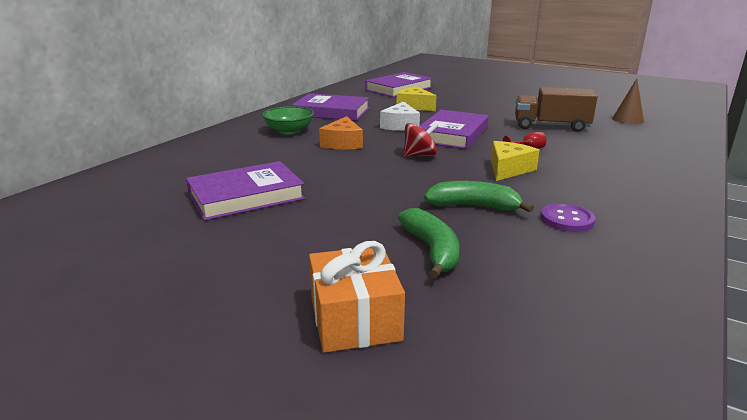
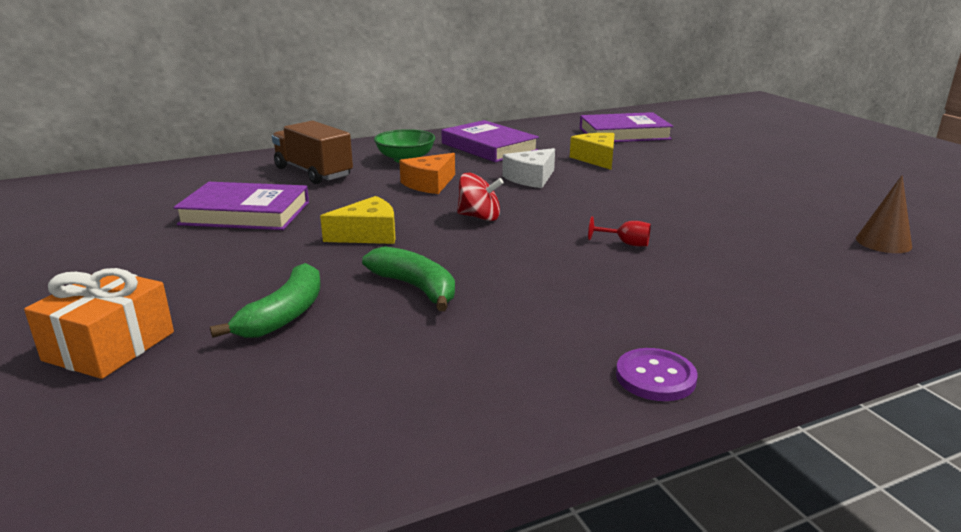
camera: 35 degrees right, 0 degrees up
purple book [420,110,488,149] -> none
yellow cheese [491,141,540,181] -> yellow cheese moved to [320,196,396,244]
brown truck [515,87,598,132] -> brown truck moved to [272,121,353,184]
purple button [541,203,595,232] -> purple button moved to [616,348,697,401]

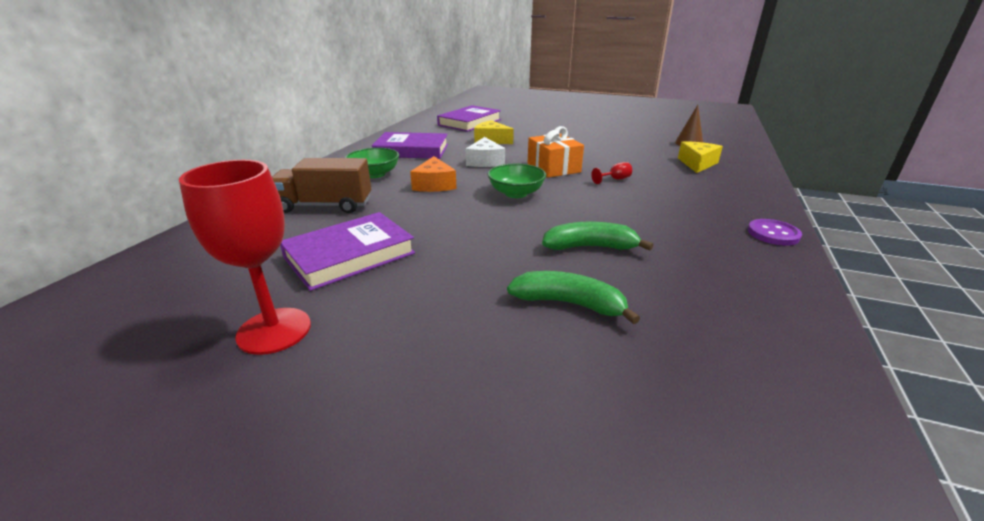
camera: 45 degrees left, 5 degrees up
orange gift [24,268,174,379] -> orange gift moved to [528,126,584,178]
green banana [210,263,321,338] -> green banana turned 45 degrees counterclockwise [507,271,640,324]
yellow cheese [320,196,396,244] -> yellow cheese moved to [678,141,723,173]
red spinning top [457,173,504,221] -> green bowl [487,164,546,198]
none -> red goblet [179,160,311,355]

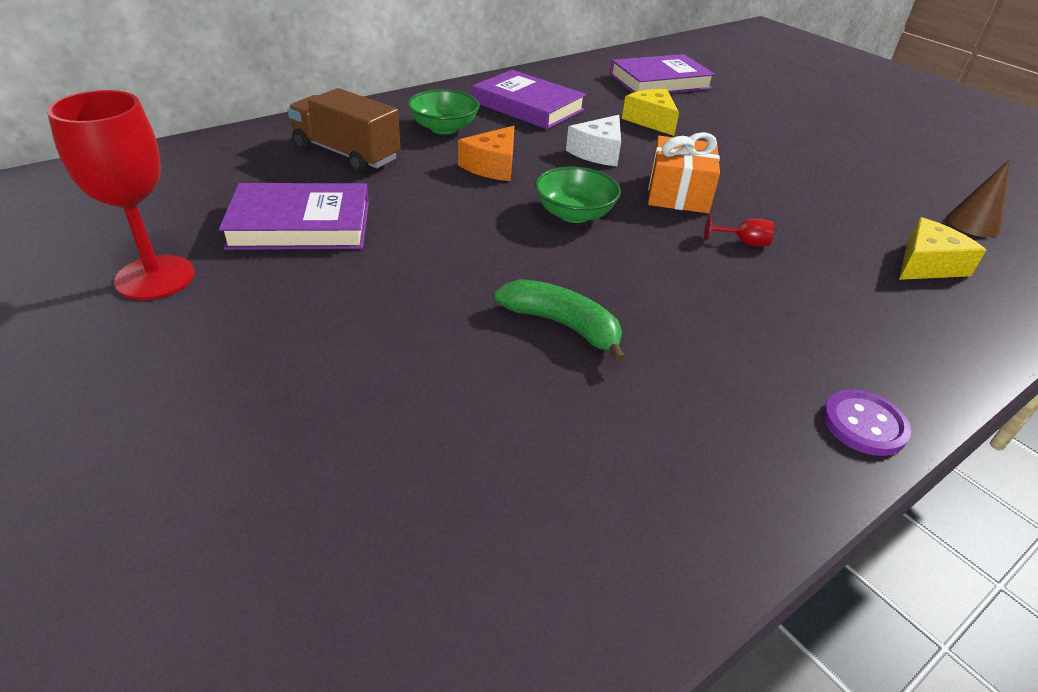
camera: 30 degrees right, 10 degrees up
green banana [507,271,640,324] -> none

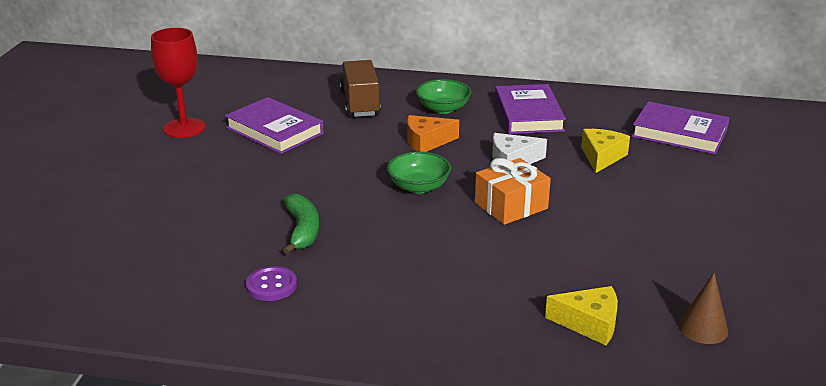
camera: 50 degrees right, 10 degrees down
red goblet [704,215,774,246] -> none
purple button [823,389,911,456] -> purple button moved to [246,266,297,301]

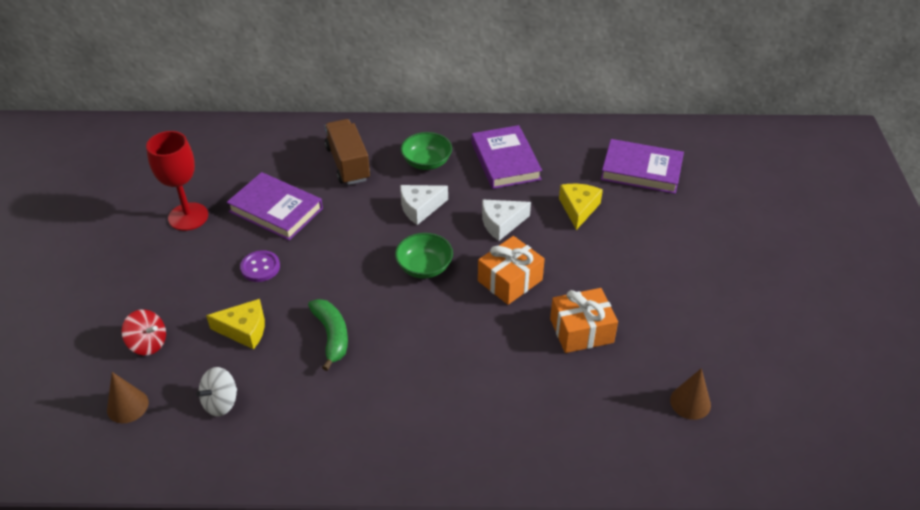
camera: 10 degrees left, 15 degrees up
purple button [246,266,297,301] -> purple button moved to [240,250,280,282]
orange cheese [407,115,459,152] -> white cheese [400,185,448,225]
yellow cheese [545,286,618,345] -> yellow cheese moved to [206,299,265,349]
none -> brown cone [107,372,149,423]
none -> red spinning top [121,309,166,355]
none -> white spinning top [196,367,237,417]
none -> orange gift [550,288,618,353]

